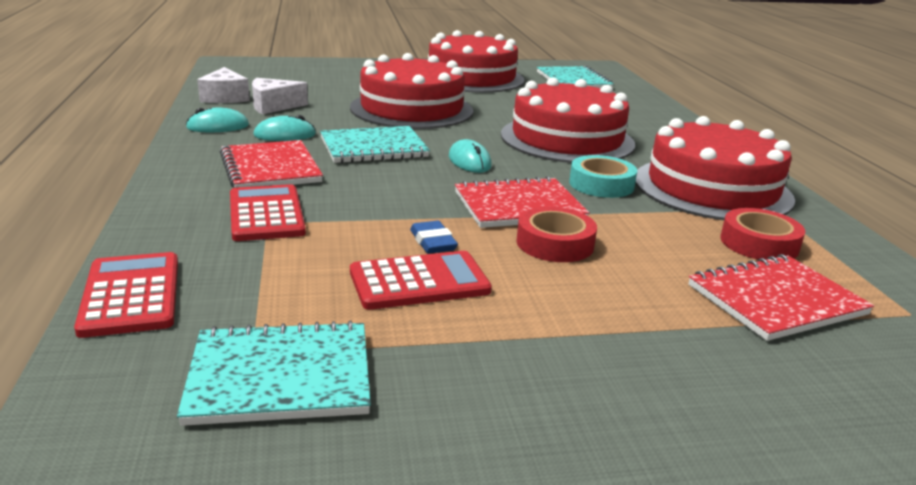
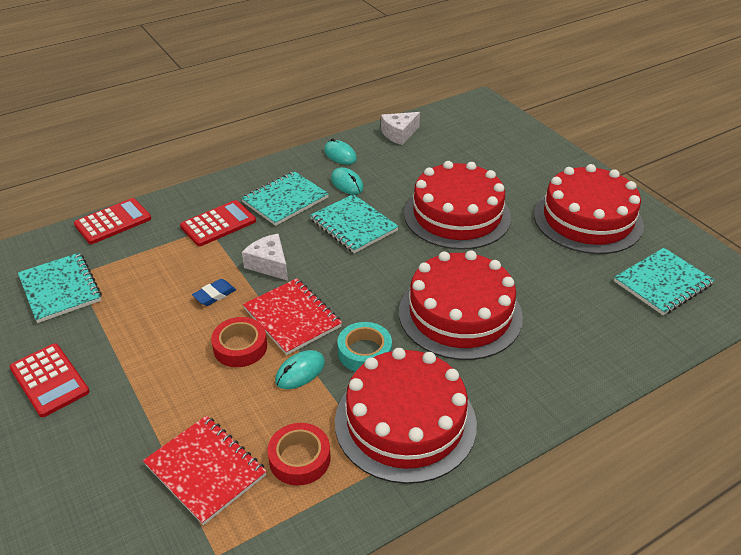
camera: 70 degrees right, 15 degrees up
red notebook [220,140,323,188] -> turquoise notebook [241,171,329,226]
white cheese [252,78,308,114] -> white cheese moved to [242,234,288,280]
red calculator [350,251,492,310] -> red calculator moved to [10,343,90,417]
turquoise mouse [449,139,492,173] -> turquoise mouse moved to [275,350,325,389]

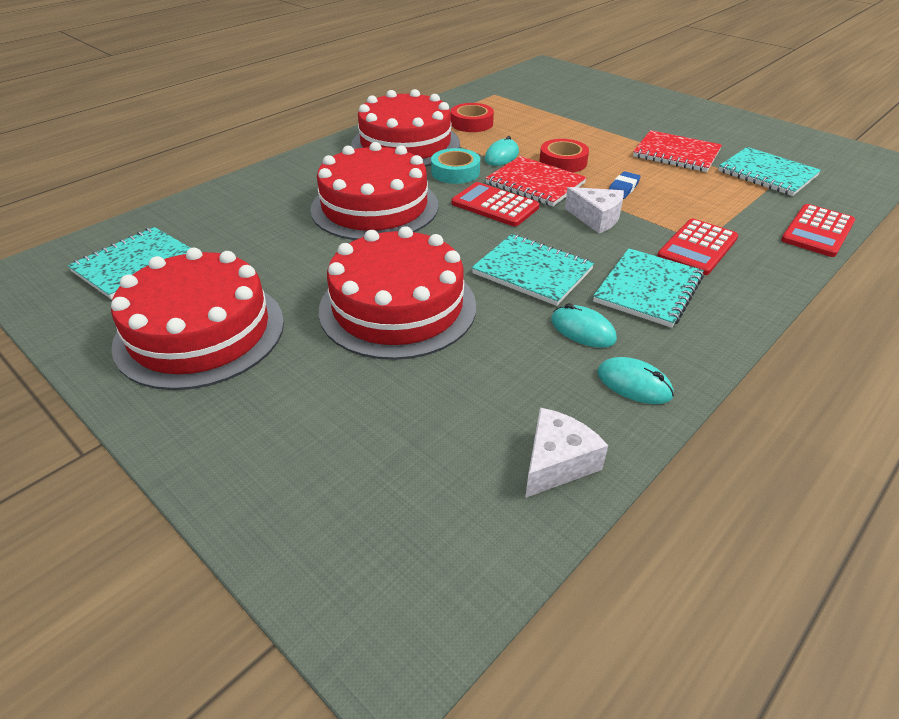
camera: 165 degrees right, 0 degrees up
red calculator [10,343,90,417] -> red calculator moved to [451,182,540,226]
red notebook [143,415,267,525] -> red notebook moved to [633,130,722,172]

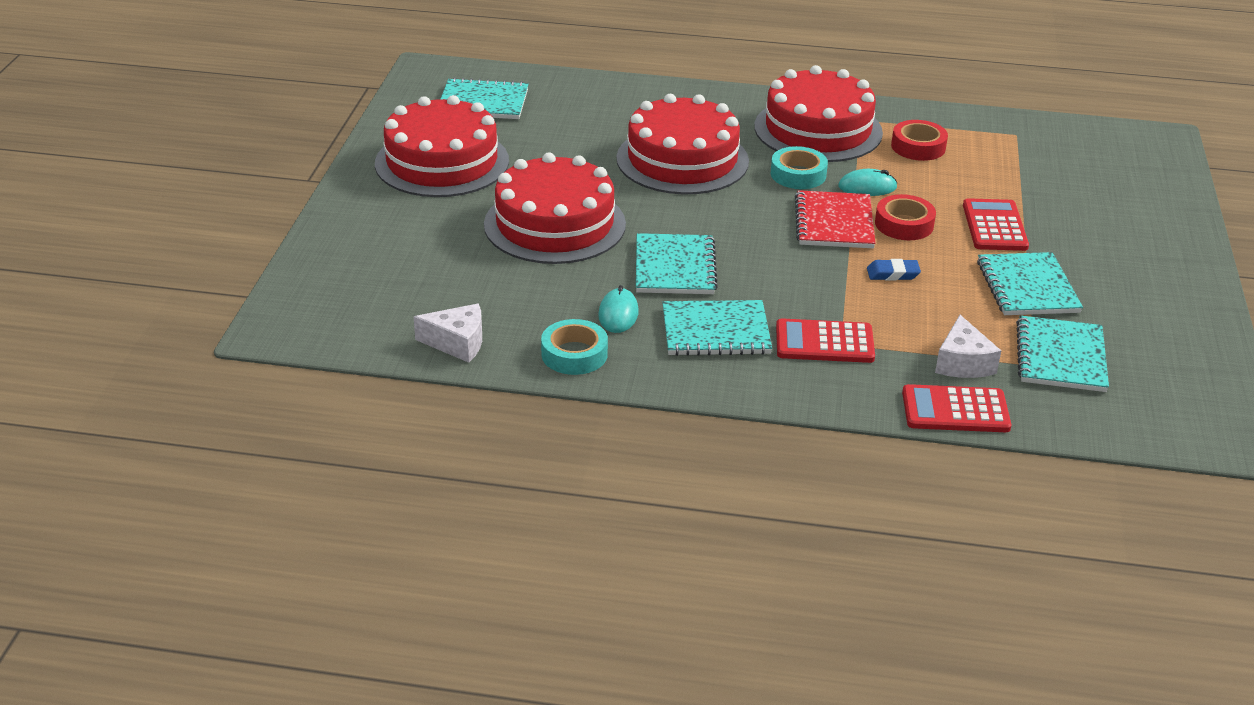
camera: 55 degrees right, 5 degrees down
red calculator [451,182,540,226] -> red calculator moved to [963,198,1029,251]
white cheese [565,187,624,233] -> white cheese moved to [935,315,1001,378]
turquoise mouse [597,357,674,404] -> turquoise tape [541,319,608,375]
red notebook [633,130,722,172] -> turquoise notebook [977,252,1083,315]

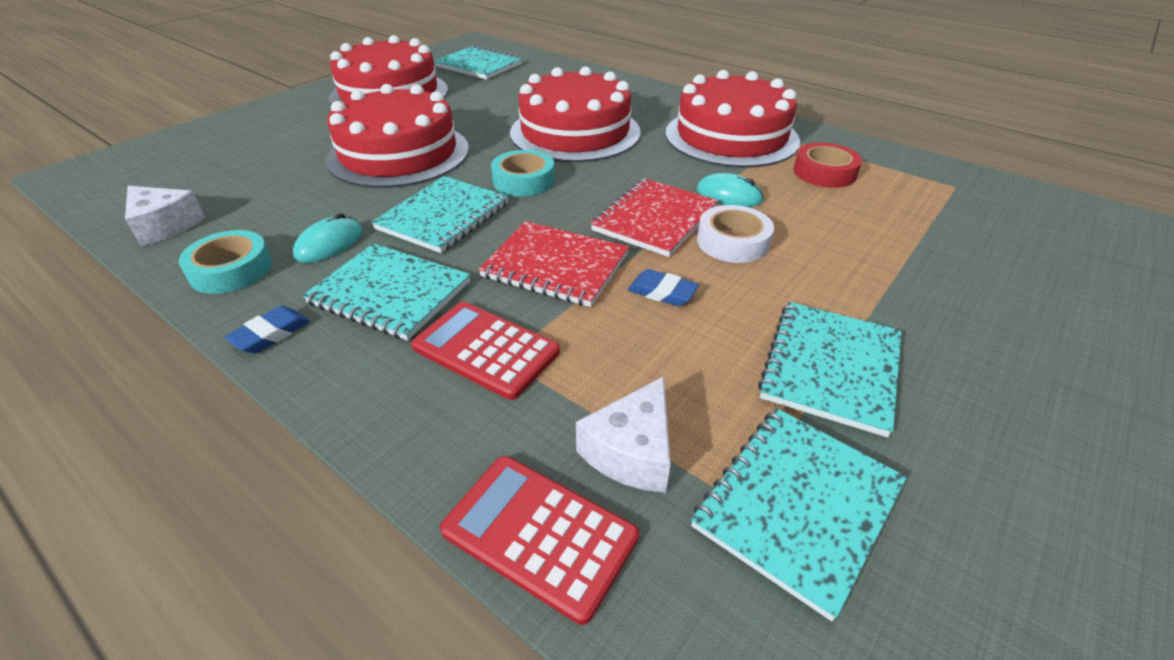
camera: 30 degrees right, 5 degrees up
turquoise tape [771,146,828,189] -> turquoise tape moved to [491,150,555,196]
red tape [875,194,936,240] -> white tape [697,205,774,263]
red calculator [963,198,1029,251] -> none
none -> blue eraser [225,306,310,354]
none -> red notebook [478,221,629,307]

